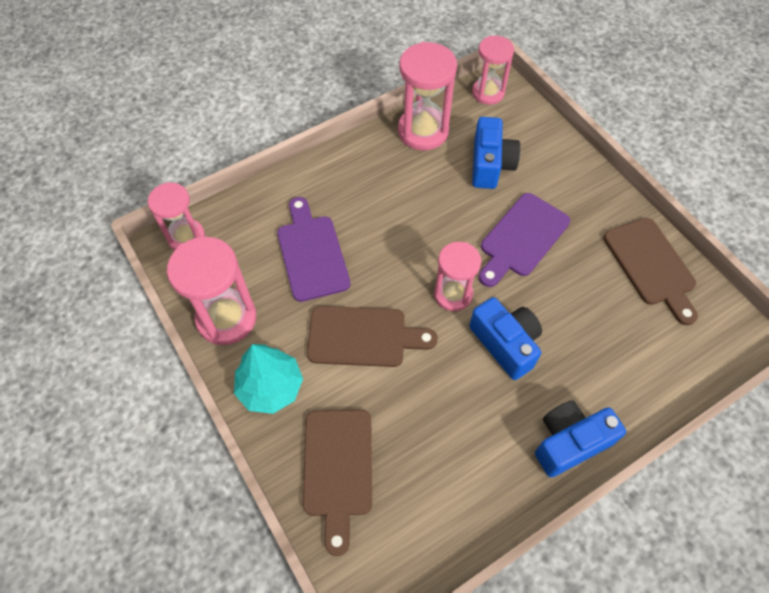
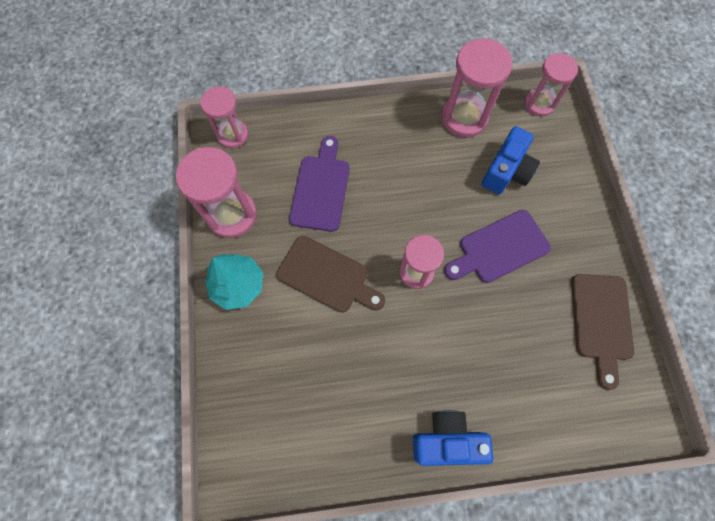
camera: 25 degrees right, 10 degrees up
brown cutting board [303,410,372,556] -> none
blue camera [469,297,542,380] -> none

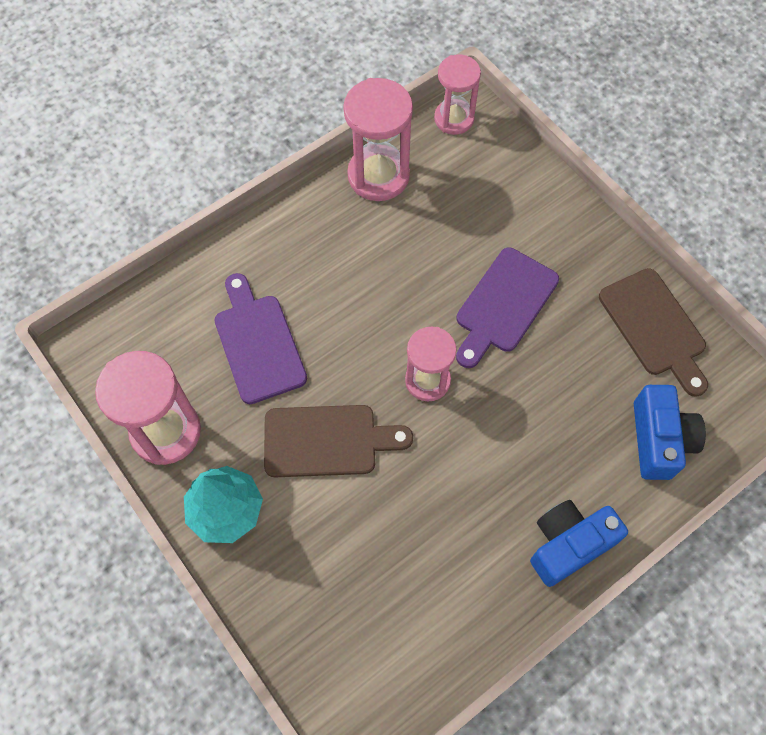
camera: 30 degrees left, 5 degrees down
pink hourglass [200,86,248,148] -> none
blue camera [482,126,540,194] -> blue camera moved to [634,385,706,480]

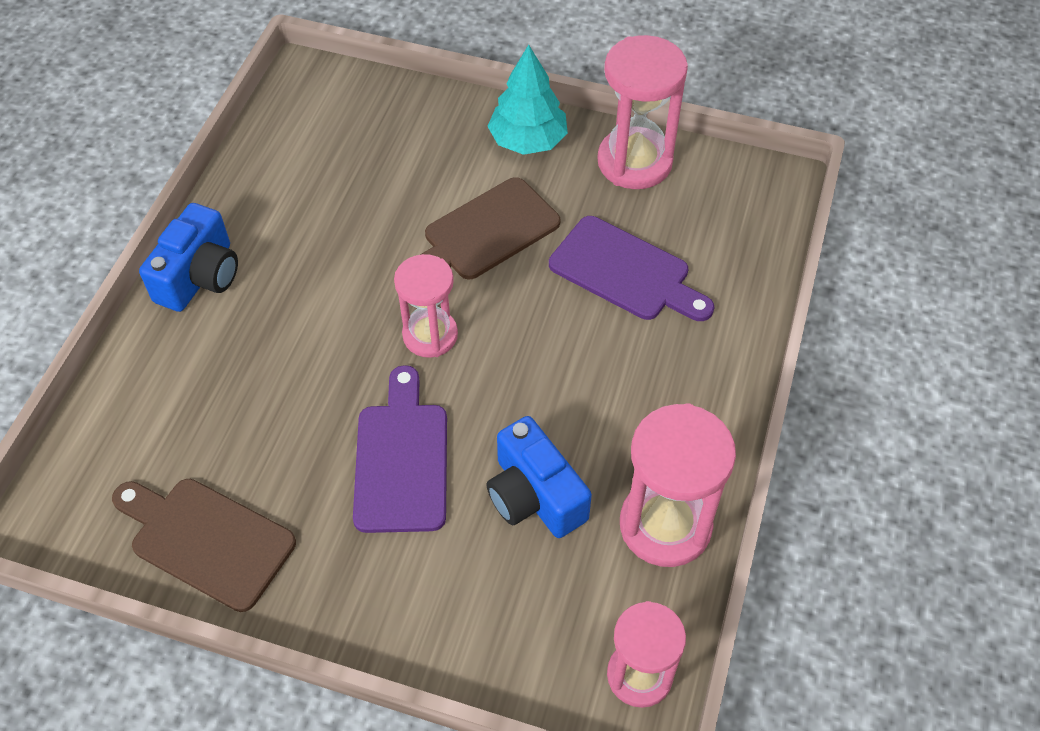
camera: 145 degrees right, 10 degrees down
blue camera [634,385,706,480] -> blue camera moved to [486,416,592,538]

